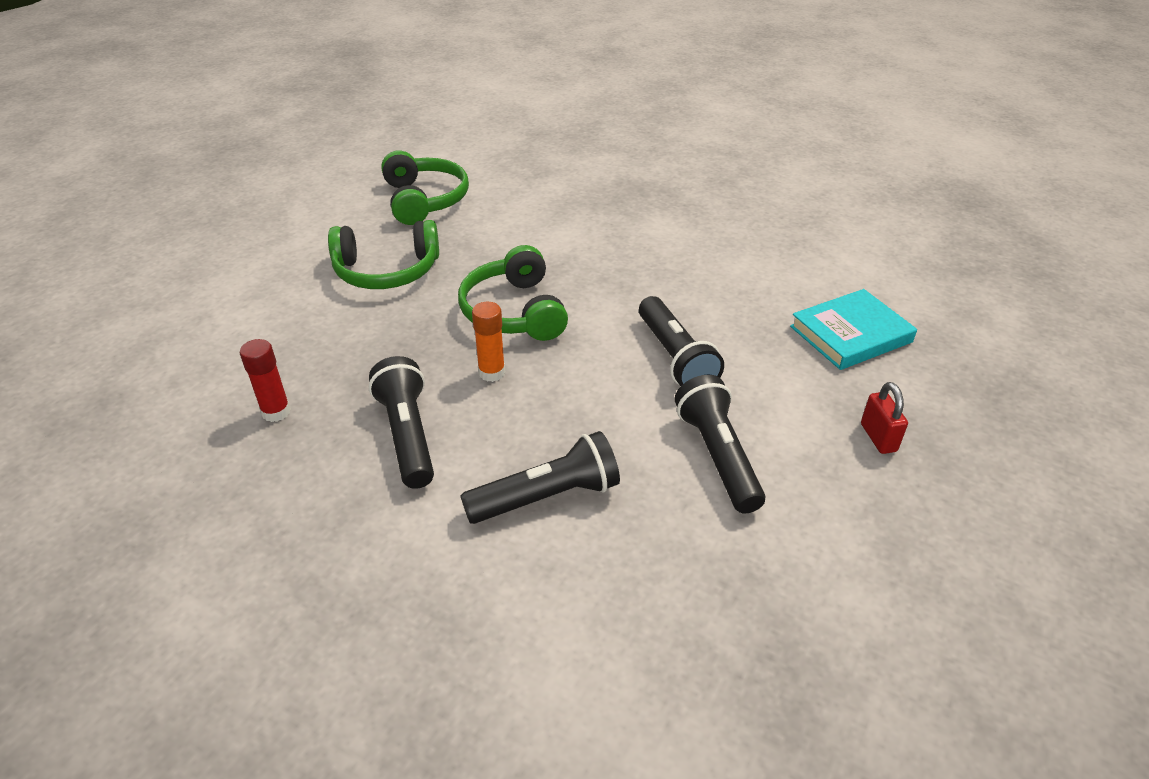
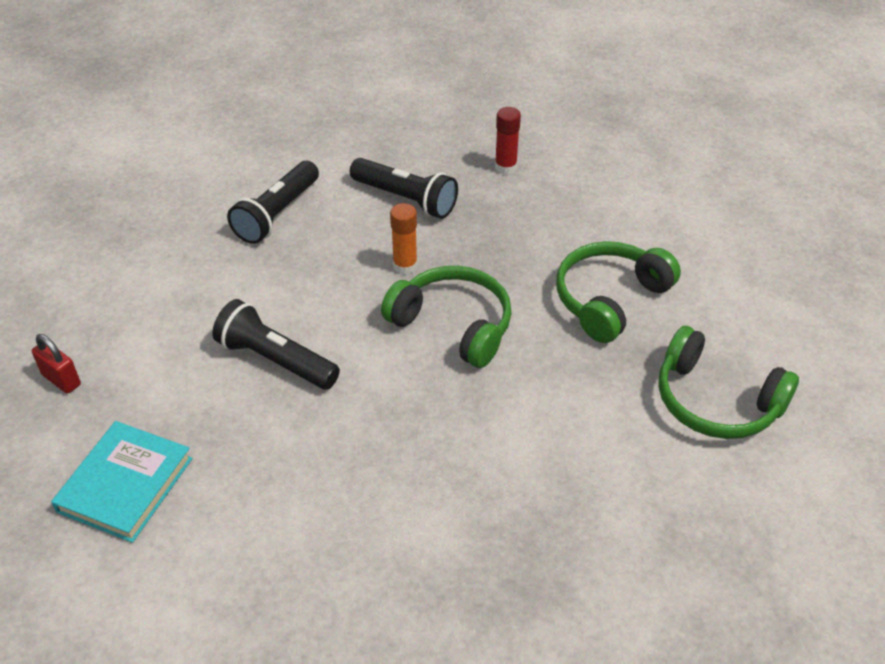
camera: 140 degrees right, 5 degrees up
black flashlight [675,375,766,513] -> none

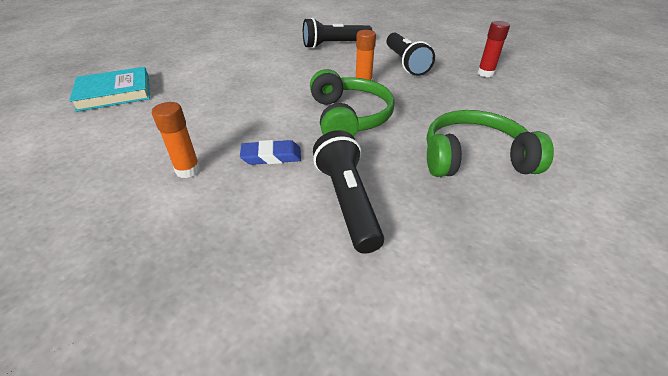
camera: 45 degrees right, 5 degrees down
red padlock [32,334,81,394] -> none
black flashlight [212,299,340,390] -> black flashlight moved to [313,130,384,254]
green headphones [658,326,799,439] -> none
none -> orange glue stick [152,102,200,178]
none -> blue eraser [240,140,301,165]

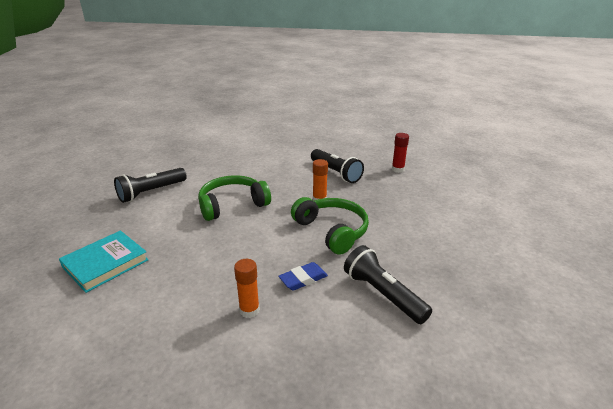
camera: 25 degrees left, 10 degrees down
black flashlight [303,18,372,48] -> black flashlight moved to [114,168,187,203]
green headphones [427,110,554,177] -> green headphones moved to [198,175,271,221]

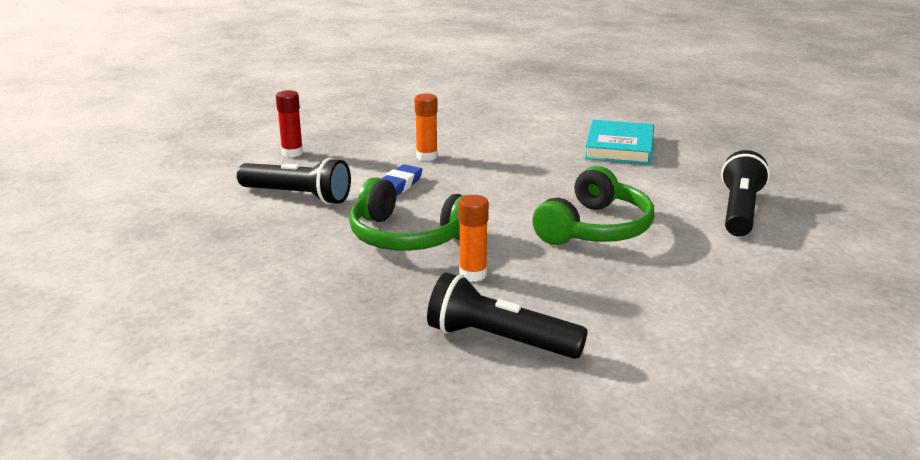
camera: 150 degrees right, 5 degrees down
red glue stick [392,133,409,173] -> red glue stick moved to [276,90,303,157]

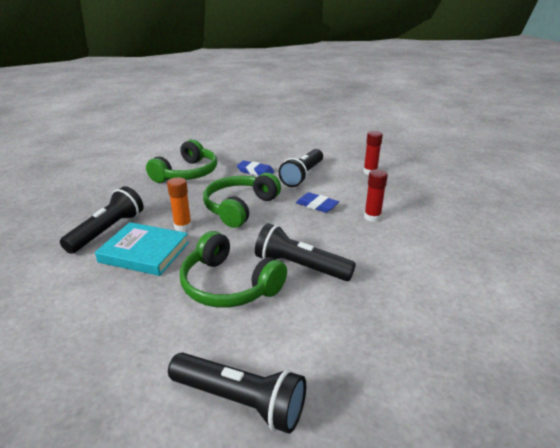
camera: 95 degrees right, 5 degrees up
orange glue stick [415,93,438,161] -> red glue stick [364,169,388,222]
turquoise book [585,120,654,164] -> turquoise book moved to [95,222,189,276]
none -> green headphones [146,139,217,183]
none -> blue eraser [237,160,274,176]
none -> black flashlight [255,223,356,281]

